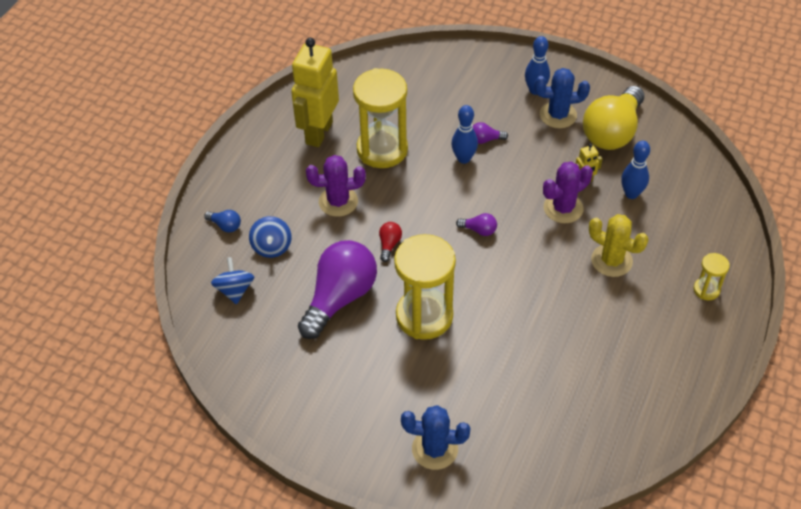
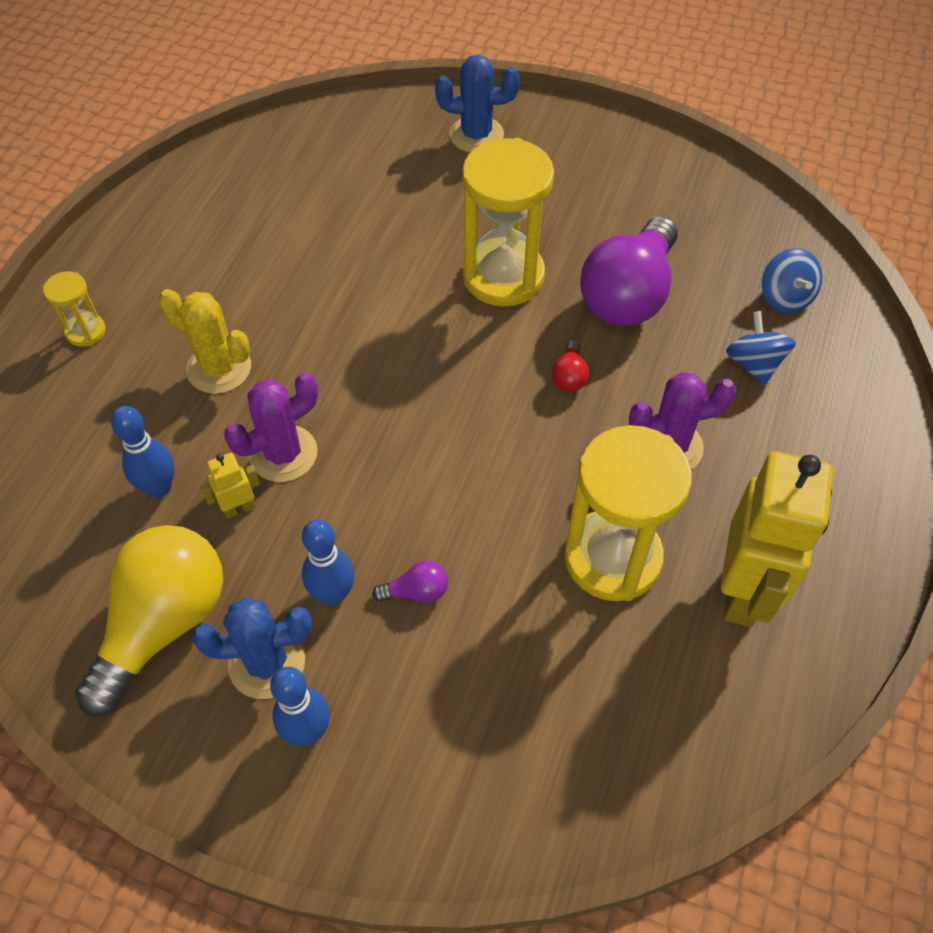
camera: 175 degrees right, 5 degrees up
blue light bulb [204,210,241,232] -> none
blue bowling pin [451,105,478,164] -> blue bowling pin moved to [302,519,355,606]
purple light bulb [456,213,497,236] -> none

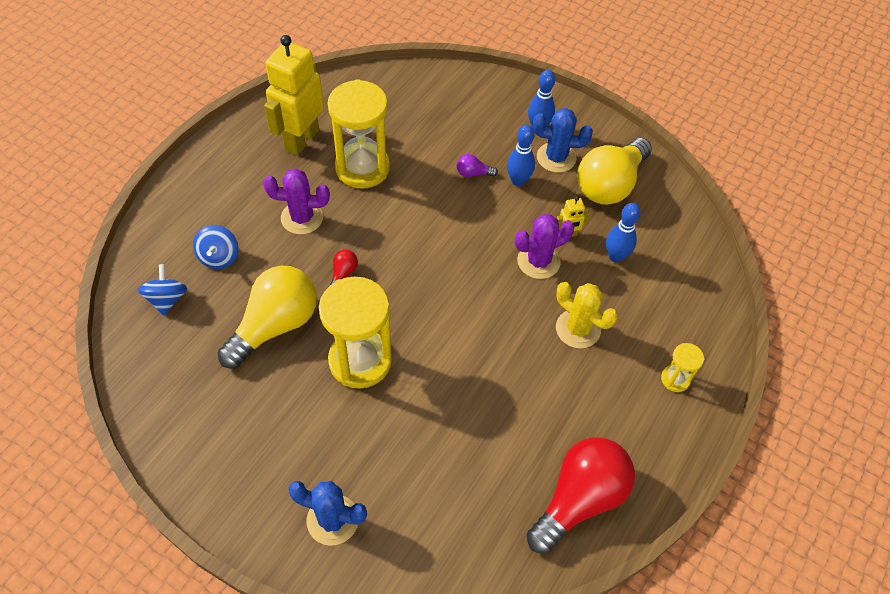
camera: 170 degrees left, 0 degrees up
purple light bulb [580,216,678,326] -> yellow light bulb [217,266,317,369]
none -> red light bulb [527,437,635,554]

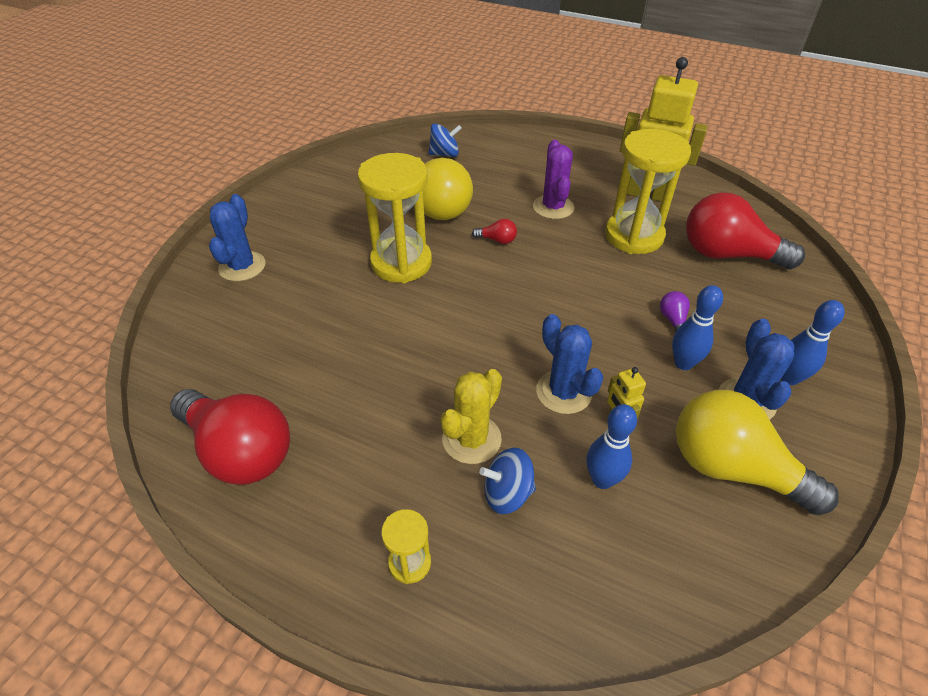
camera: 85 degrees right, 10 degrees down
blue spinning top [193,225,239,269] -> blue spinning top moved to [479,448,536,514]
purple cactus [515,214,575,279] -> blue cactus [536,314,603,414]
none -> red light bulb [686,192,805,269]

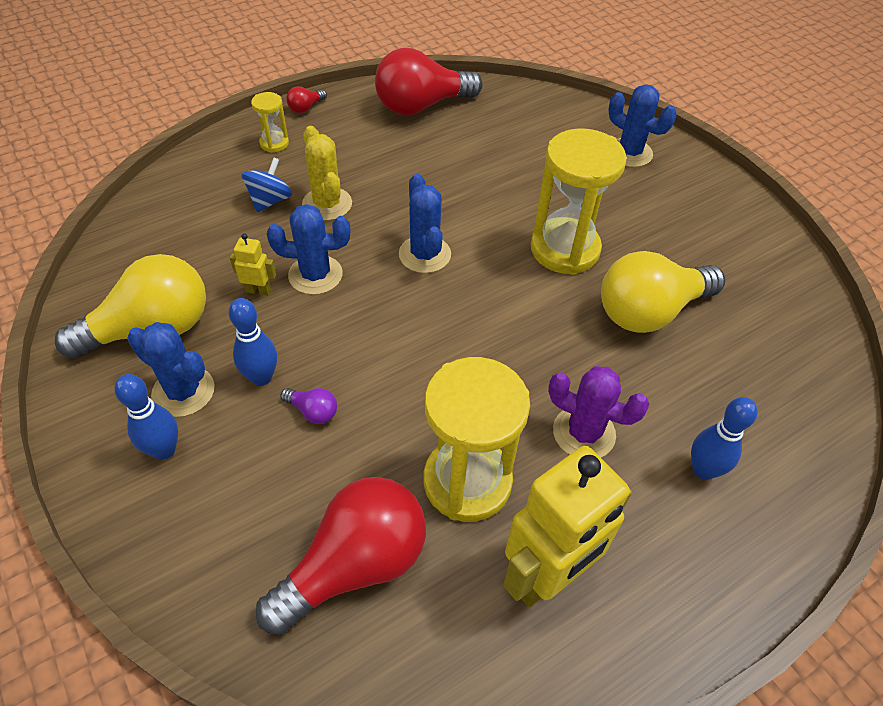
camera: 120 degrees right, 5 degrees up
blue spinning top [428,123,462,157] -> none
red light bulb [472,219,517,244] -> red light bulb moved to [286,86,327,113]
blue bowling pin [587,404,637,489] -> blue bowling pin moved to [691,397,758,480]
none -> blue cactus [399,174,451,273]

